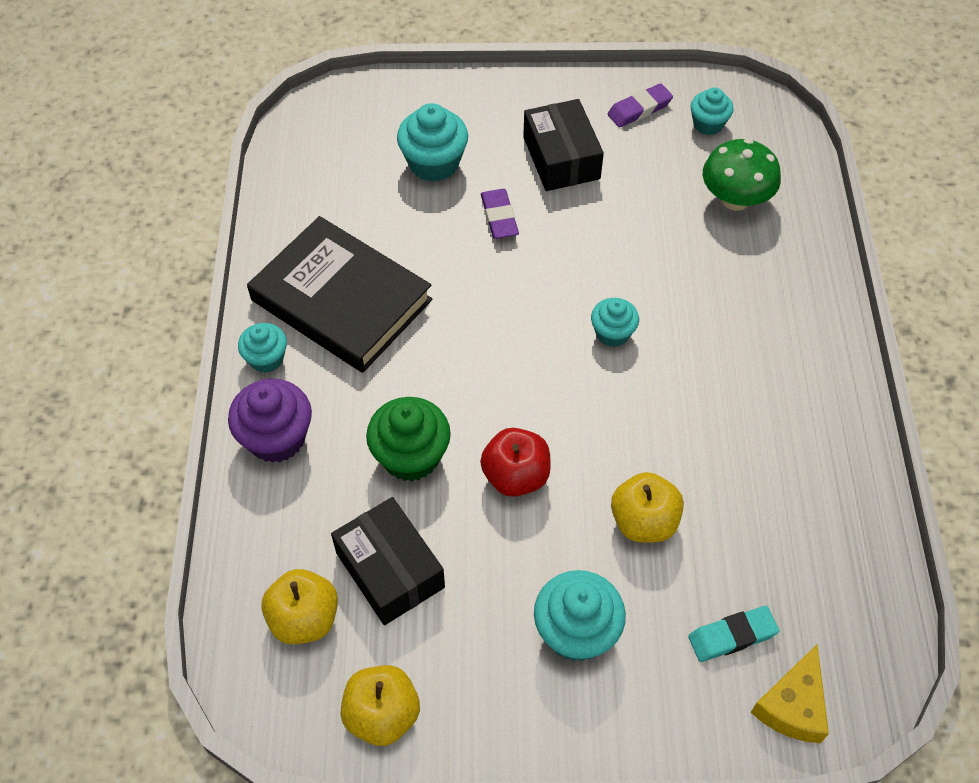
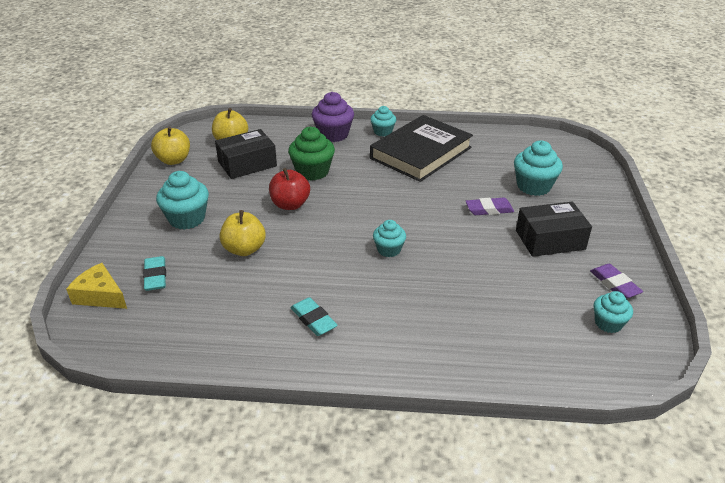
camera: 95 degrees right, 20 degrees down
green mushroom [703,139,781,211] -> none
none -> turquoise eraser [290,297,338,336]

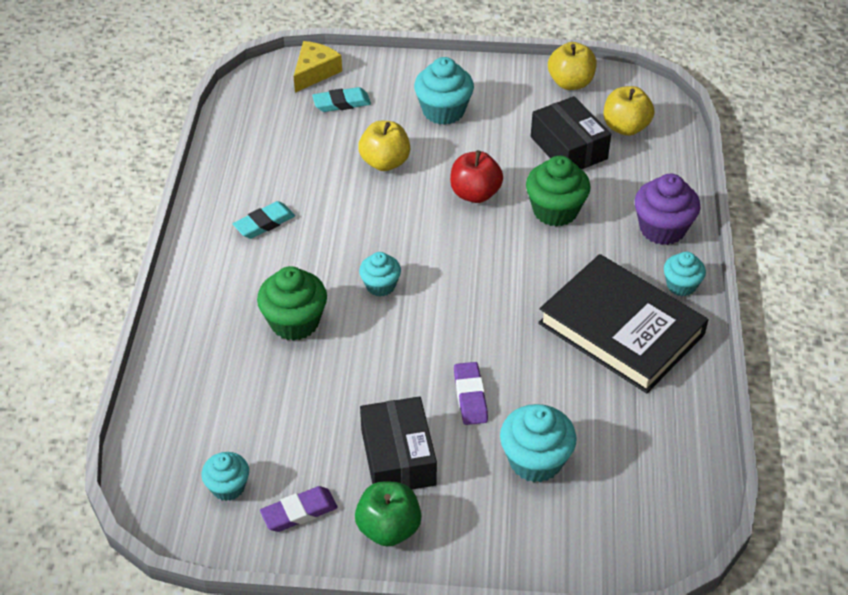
camera: 90 degrees right, 10 degrees up
none -> green cupcake [257,266,327,341]
none -> green apple [355,482,422,546]

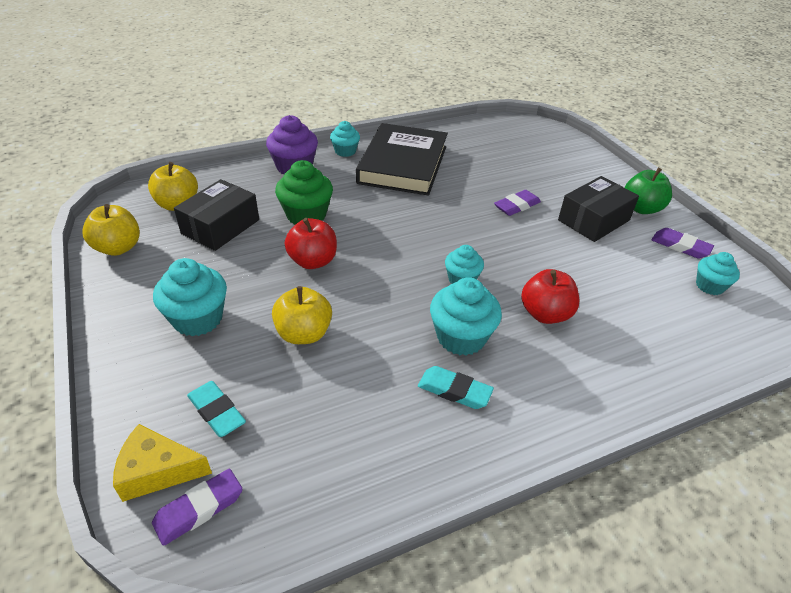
camera: 120 degrees left, 5 degrees down
green cupcake [257,266,327,341] -> red apple [521,269,579,324]
turquoise cupcake [500,404,577,482] -> turquoise cupcake moved to [430,277,502,355]
none -> purple eraser [152,469,243,546]

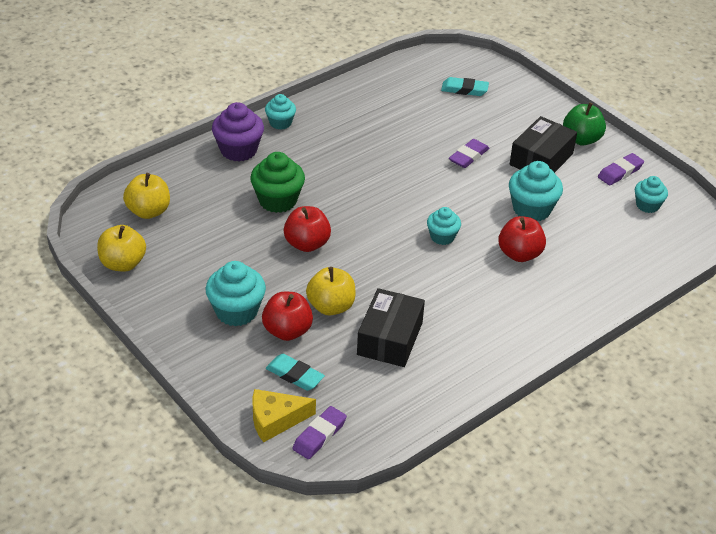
camera: 15 degrees left, 0 degrees up
black box [174,179,259,251] -> black box moved to [357,288,425,367]
black book [356,123,448,196] -> none
turquoise eraser [418,366,494,409] -> turquoise eraser moved to [441,77,489,96]
turquoise cupcake [430,277,502,355] -> turquoise cupcake moved to [509,161,563,221]
purple eraser [651,228,714,259] -> purple eraser turned 60 degrees counterclockwise [598,153,644,186]
none -> red apple [262,292,313,341]

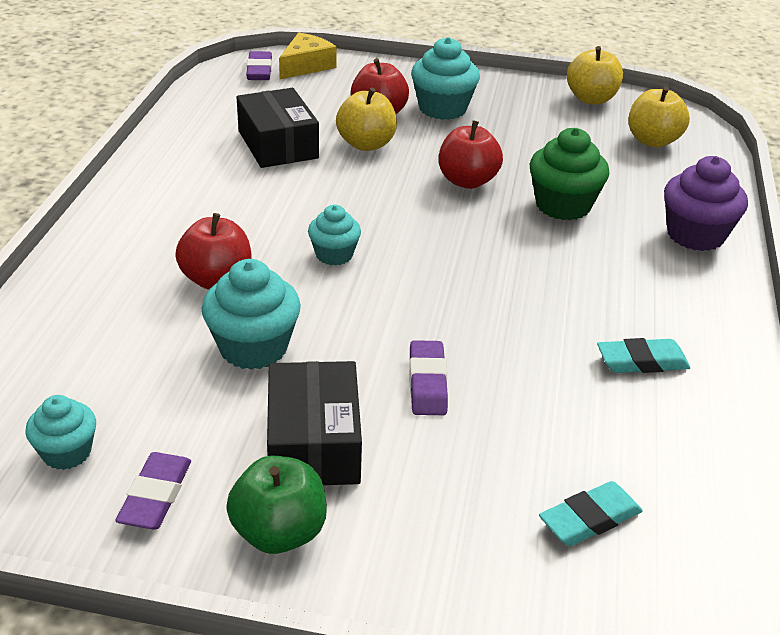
camera: 140 degrees right, 5 degrees down
turquoise cupcake [265,94,296,130] -> none
turquoise eraser [266,354,325,391] -> turquoise eraser moved to [597,338,690,373]

